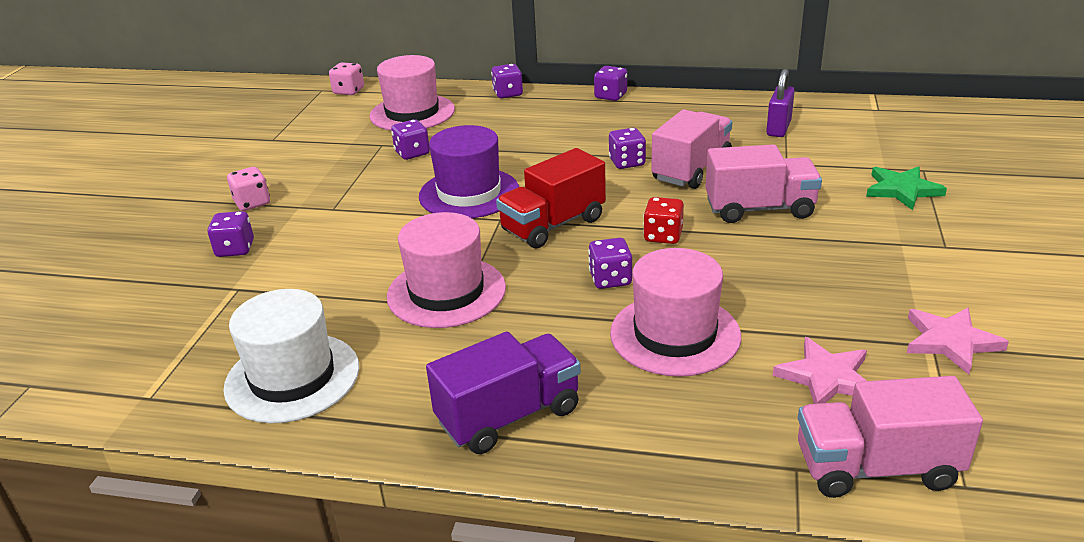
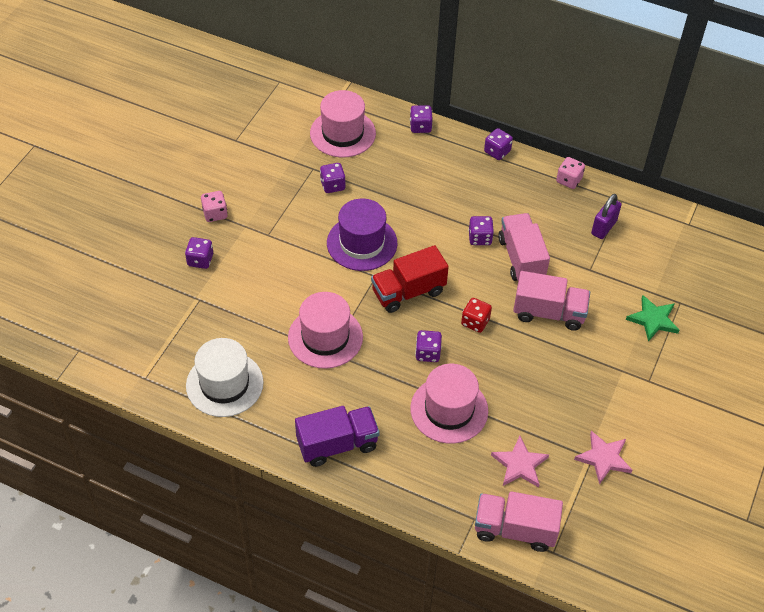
camera: 10 degrees right, 20 degrees up
pink dice [329,62,364,95] -> pink dice moved to [556,157,585,189]
pink truck [651,110,732,189] -> pink truck turned 60 degrees counterclockwise [498,213,550,281]

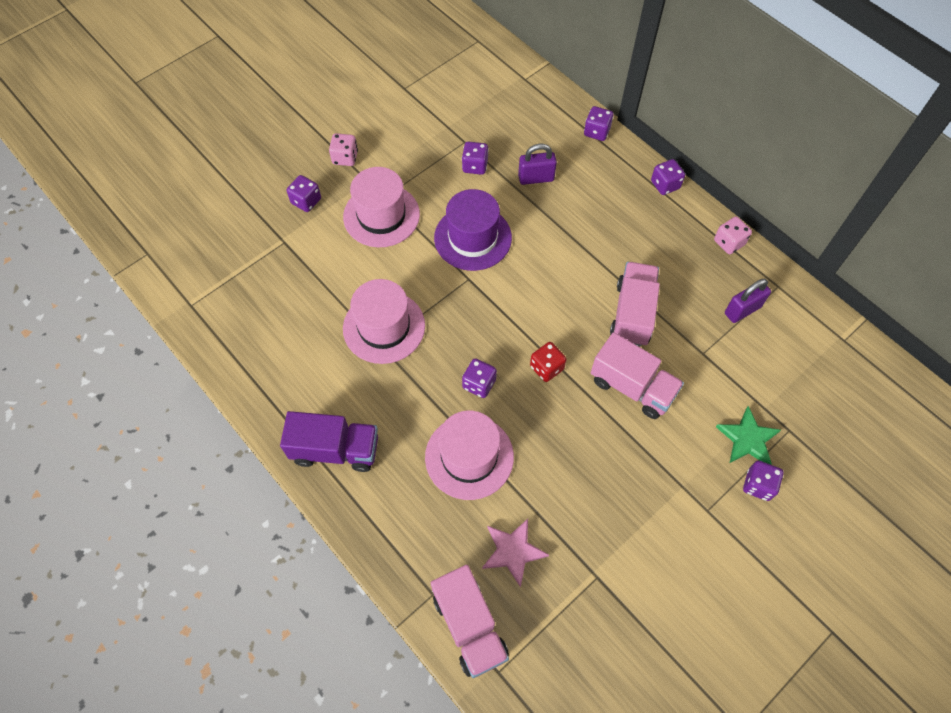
camera: 25 degrees right, 10 degrees up
white hat [186,338,264,417] -> none
pink hat [310,90,376,158] -> pink hat moved to [343,167,420,247]
red truck [371,245,449,313] -> none
purple dice [468,216,494,245] -> purple dice moved to [743,461,783,501]
pink truck [475,491,563,552] -> pink truck turned 150 degrees counterclockwise [431,565,509,678]
pink star [574,431,632,485] -> none
none -> purple padlock [518,144,557,185]

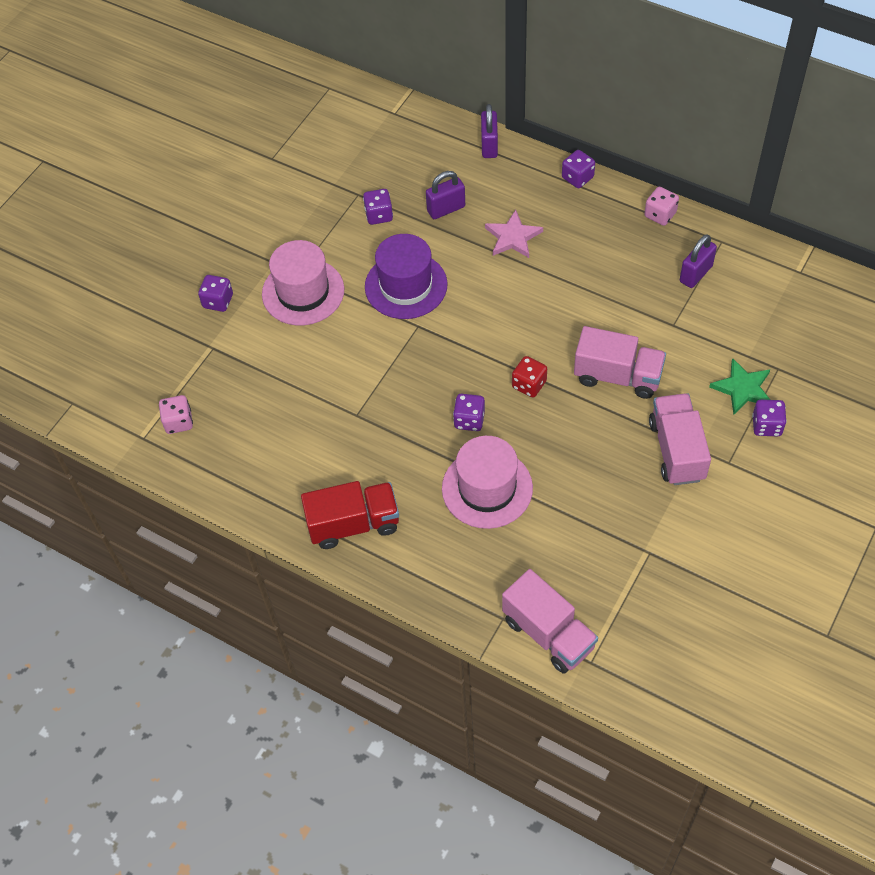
camera: 15 degrees left, 5 degrees down
purple truck [280,411,378,472] -> red truck [301,481,399,549]
pink dice [329,133,358,166] -> pink dice moved to [159,395,193,434]
pink hat [343,279,425,364] -> none
pink star [482,519,549,587] -> pink star moved to [485,210,543,258]
purple dice [584,106,614,141] -> purple padlock [481,104,498,158]
pink truck [610,262,660,346] -> pink truck moved to [649,393,711,485]

